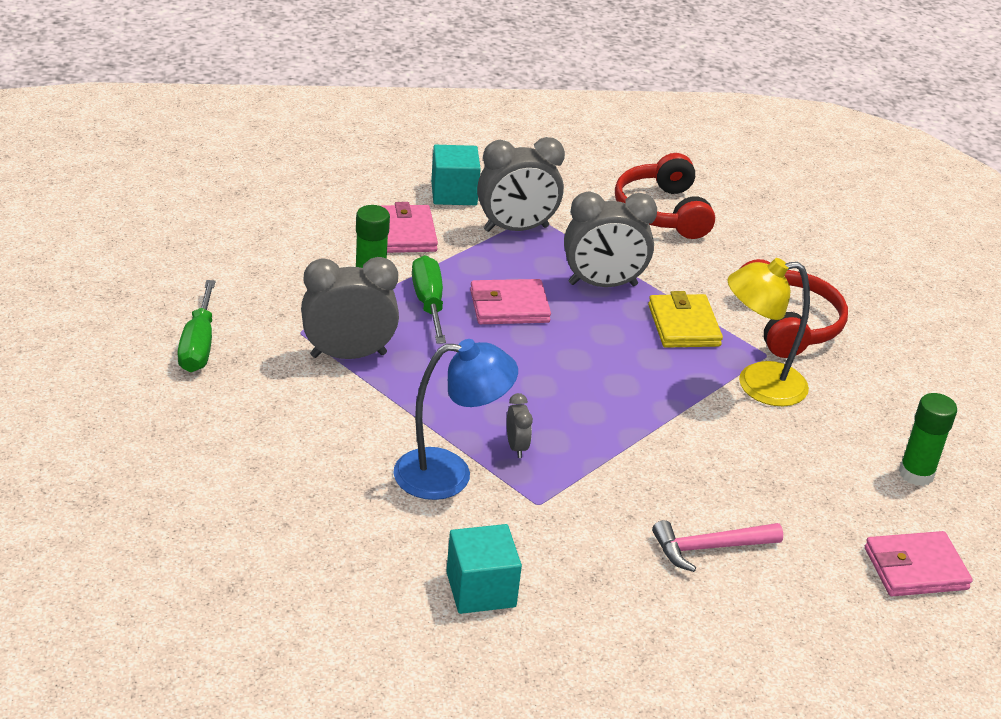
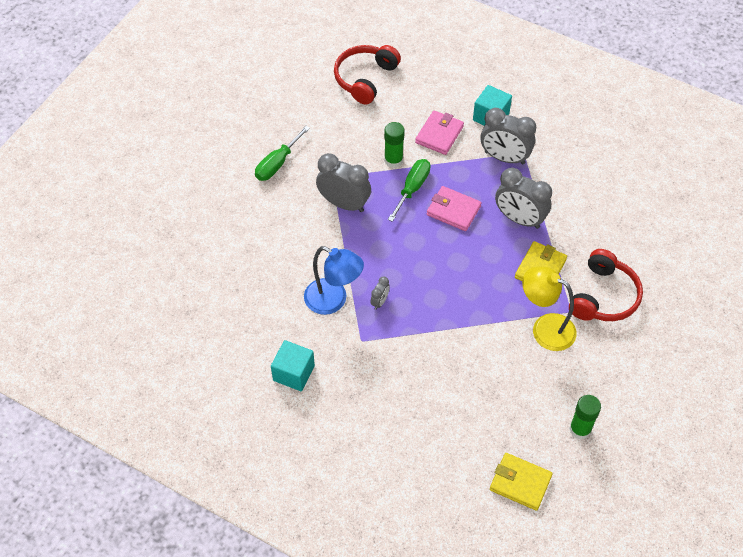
camera: 40 degrees right, 20 degrees up
red headphones [615,153,715,239] -> red headphones moved to [334,45,401,104]
pink hammer [652,520,783,572] -> none
pink wallet [865,531,973,596] -> yellow wallet [490,453,553,511]

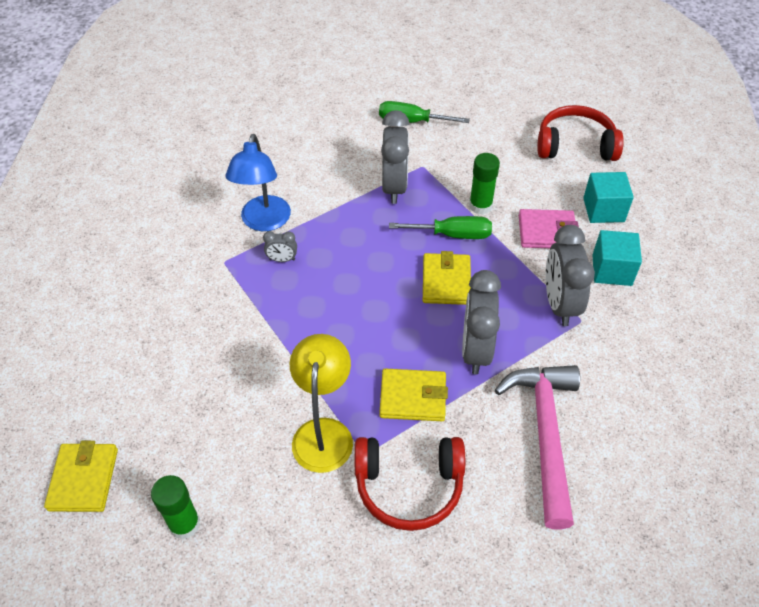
camera: 65 degrees right, 5 degrees down
turquoise cube [271,340,315,391] -> turquoise cube moved to [583,172,634,223]
pink wallet [427,186,481,231] -> yellow wallet [423,251,471,305]
none -> pink hammer [495,365,580,530]

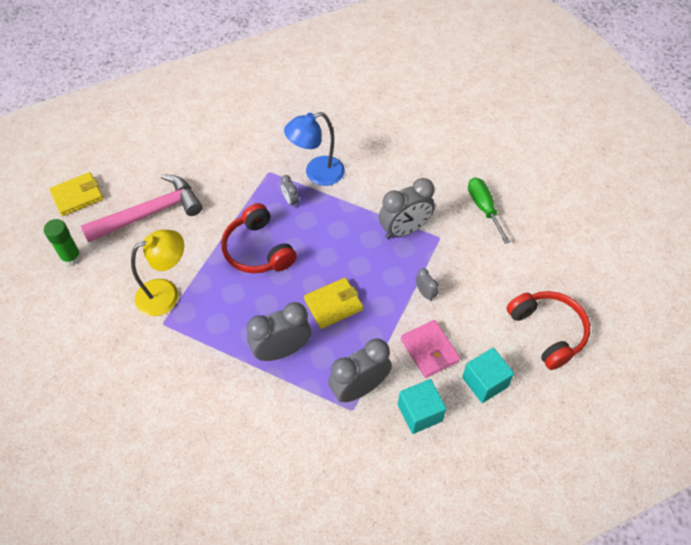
camera: 60 degrees right, 5 degrees up
red headphones [355,437,465,531] -> red headphones moved to [221,203,297,273]
yellow wallet [379,368,448,421] -> none
green screwdriver [389,216,492,239] -> none
green glue stick [469,153,500,214] -> grey clock [416,268,438,301]
pink hammer [495,365,580,530] -> pink hammer moved to [81,174,202,243]

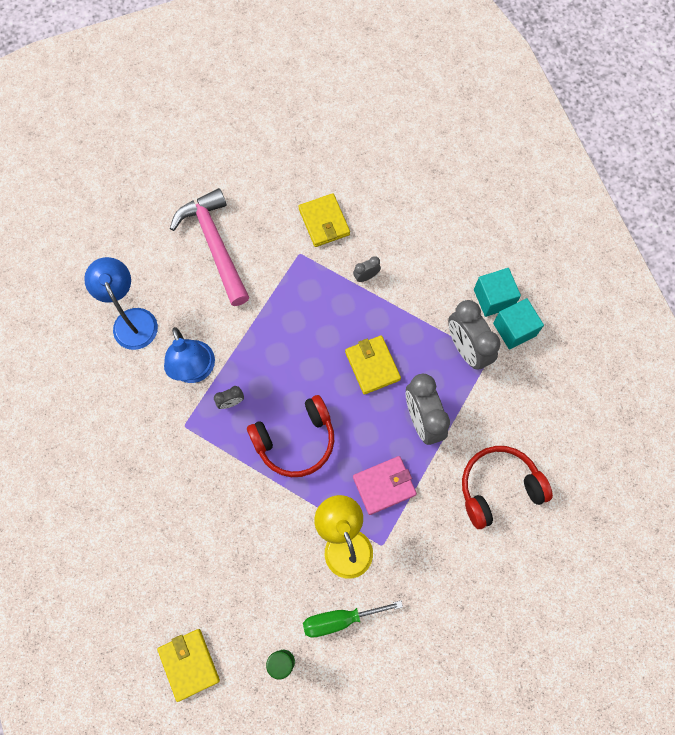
camera: 85 degrees left, 15 degrees up
pink hammer [81,174,202,243] -> pink hammer moved to [170,188,249,306]
grey clock [379,178,435,239] -> none
pink wallet [401,320,460,378] -> pink wallet moved to [353,456,417,515]
turquoise cube [462,348,514,403] -> turquoise cube moved to [493,298,544,350]
green screwdriver [468,178,510,244] -> green screwdriver moved to [303,601,403,637]
red headphones [507,291,590,370] -> red headphones moved to [462,446,553,529]
none -> blue lamp [84,257,158,350]
none -> yellow wallet [299,193,350,247]

